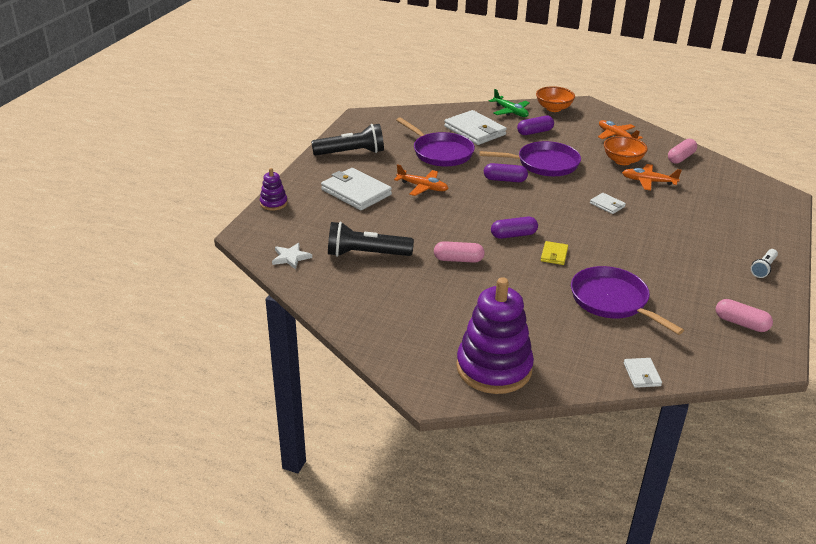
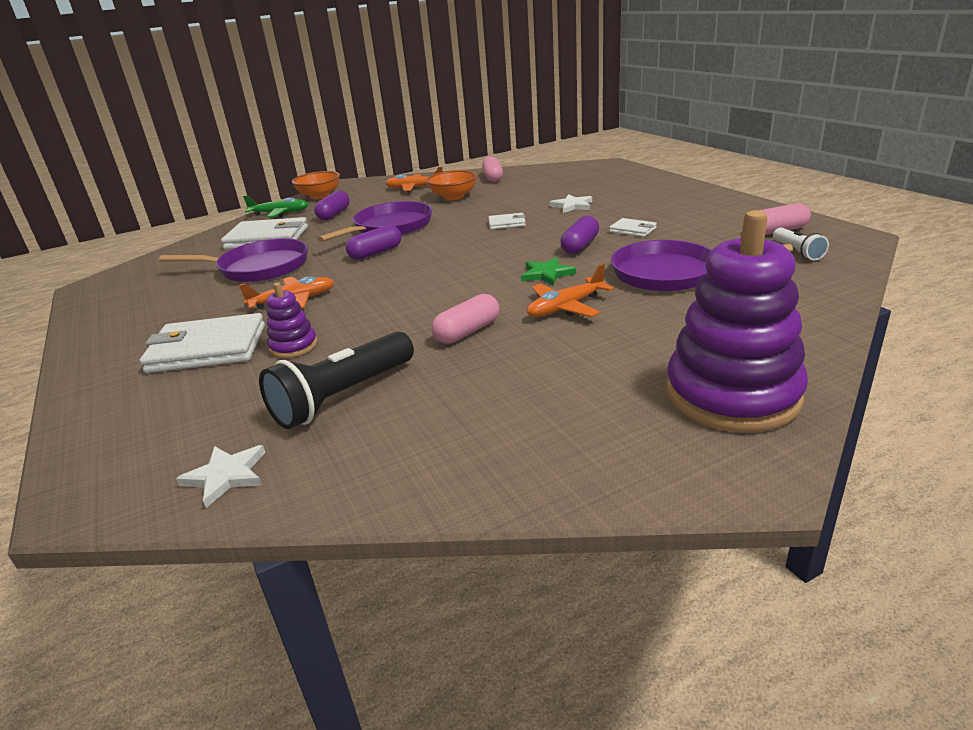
camera: 45 degrees left, 5 degrees down
purple stacking toy [260,168,288,210] -> purple stacking toy moved to [267,282,318,358]
black flashlight [311,124,384,156] -> none
purple capsule [491,217,538,239] -> purple capsule moved to [560,216,599,254]
yellow wallet [541,241,568,265] -> green star [521,257,576,286]
orange plane [622,164,682,190] -> orange plane moved to [527,264,614,317]
white wallet [624,358,662,388] -> white wallet moved to [609,218,657,237]
white flashlight [751,249,778,278] -> white flashlight moved to [773,228,829,260]
none -> white star [550,194,592,213]

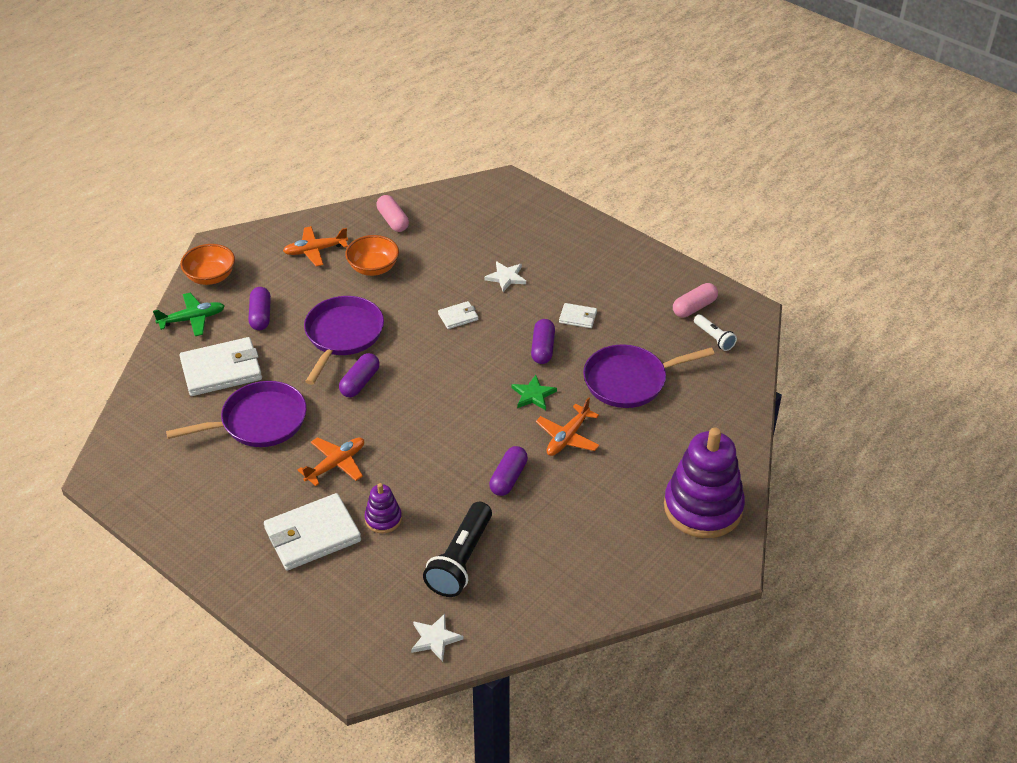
camera: 25 degrees left, 15 degrees up
pink capsule [431,294,499,344] -> purple capsule [489,446,528,496]

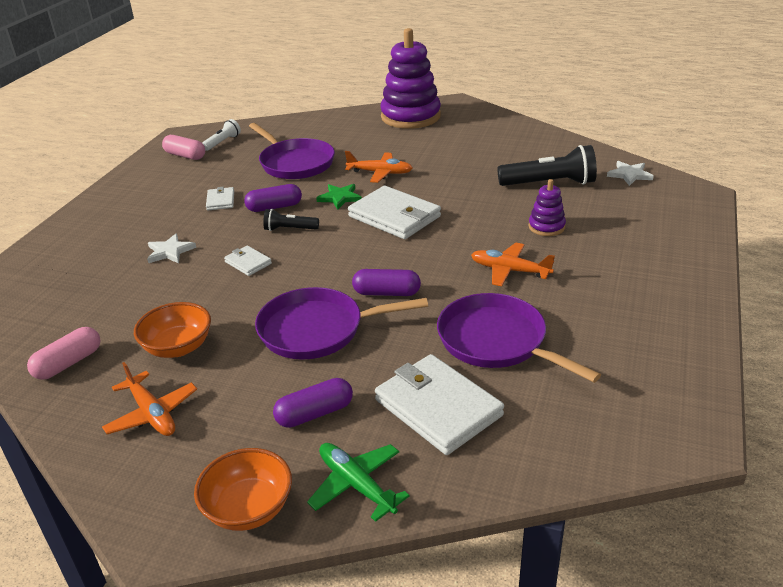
camera: 110 degrees left, 10 degrees down
white wallet [264,493,361,570] -> white wallet moved to [348,186,441,239]
purple capsule [489,446,528,496] -> none
none -> black flashlight [263,209,319,231]

